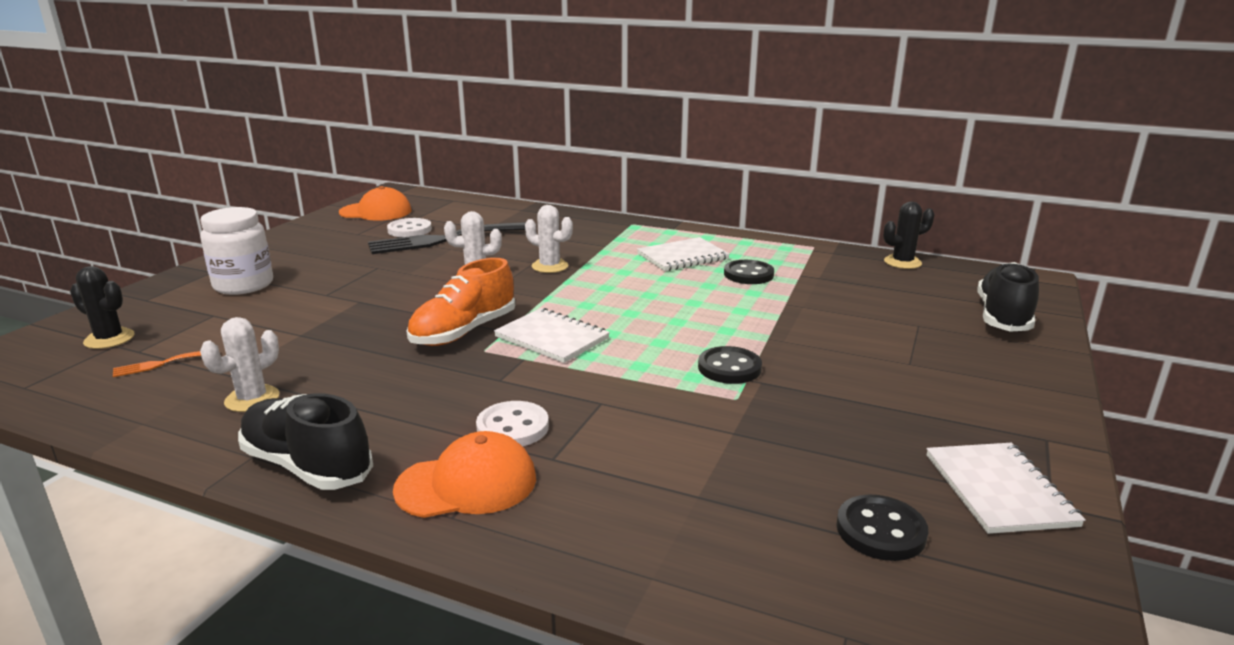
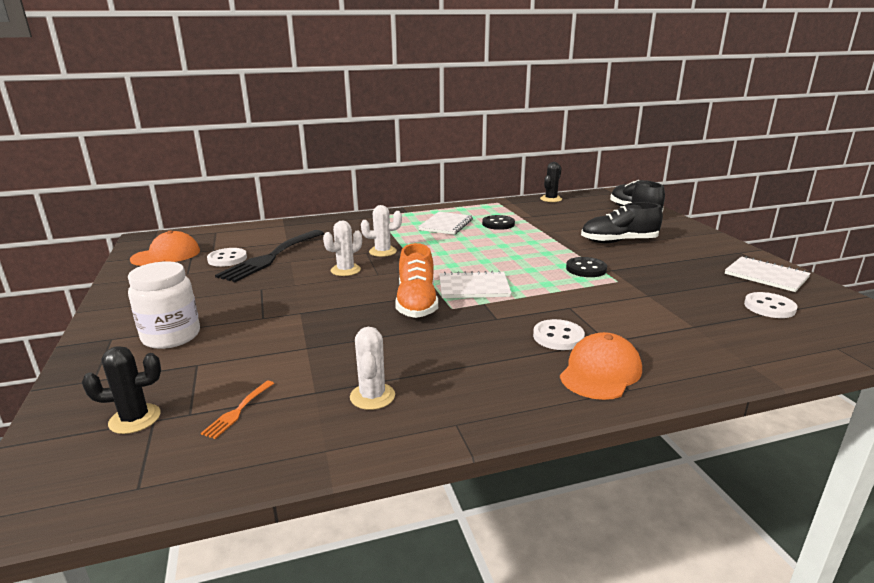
camera: 40 degrees left, 0 degrees up
black shoe [238,393,373,490] -> black shoe moved to [581,202,663,243]
black button [836,495,928,561] -> white button [744,292,797,318]

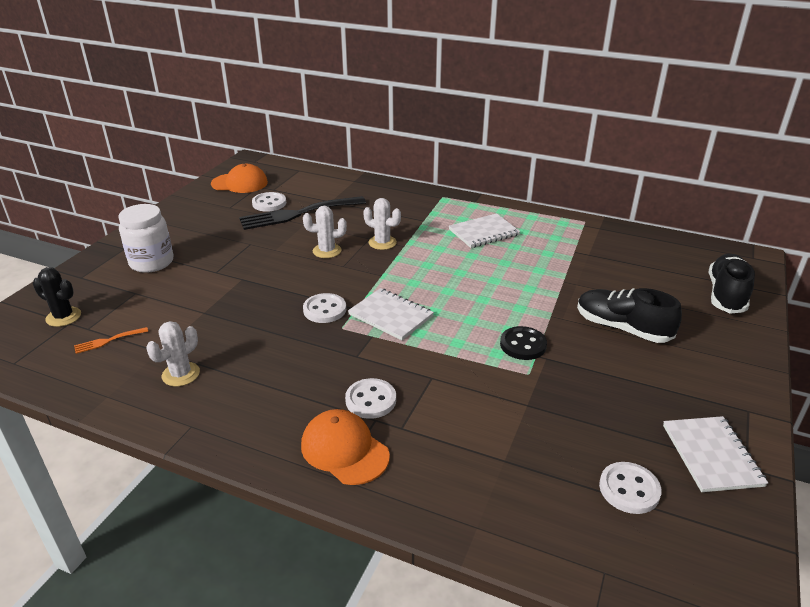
camera: 40 degrees right, 10 degrees up
orange shoe [395,243,438,318] -> white button [303,293,346,323]
black button [482,215,515,230] -> none
black cactus [540,162,562,202] -> none
orange cap [560,332,642,400] -> orange cap turned 120 degrees counterclockwise [301,409,390,485]

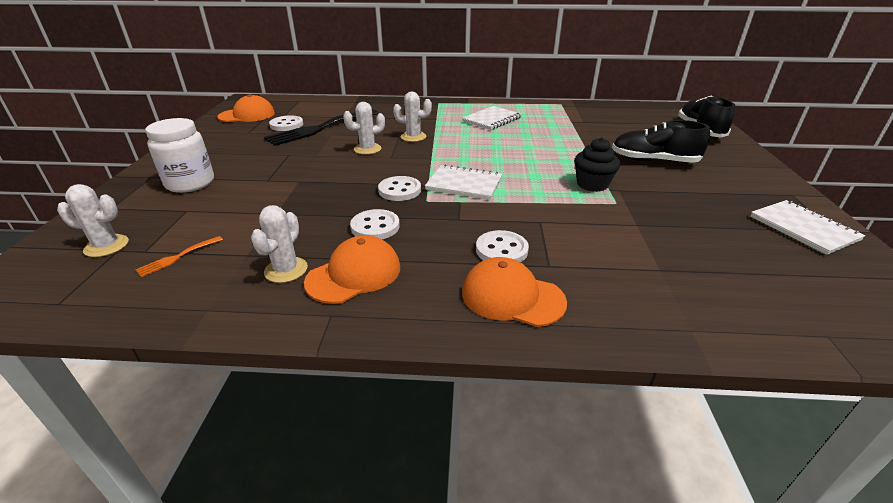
camera: 20 degrees left, 0 degrees up
black cactus [33,267,81,327] -> white cactus [57,184,129,257]
black button [500,326,547,360] -> black cupcake [574,138,620,192]
white button [599,462,662,514] -> white button moved to [350,209,400,239]
none -> orange cap [304,235,400,304]

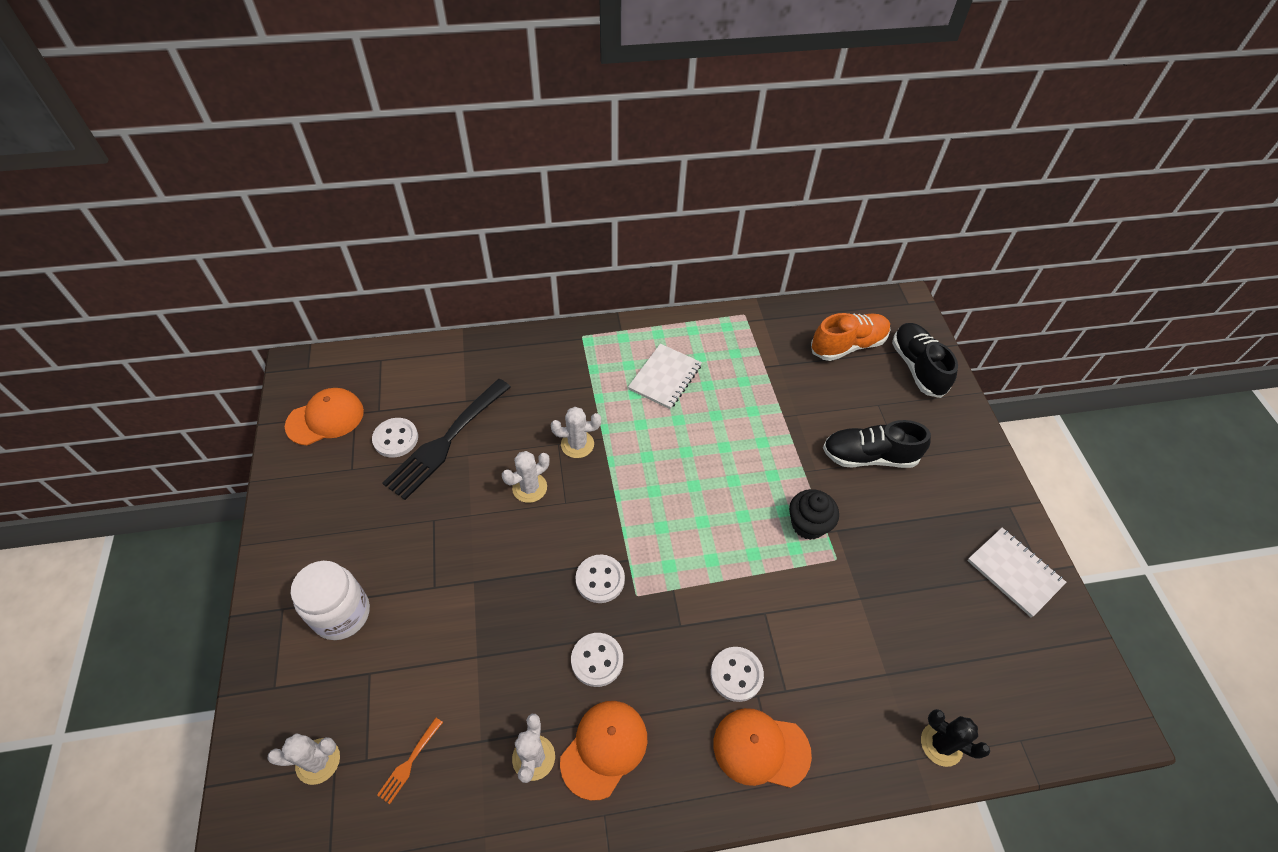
camera: 15 degrees left, 20 degrees up
white notebook [425,165,502,200] -> none
none -> orange shoe [811,313,891,361]
none -> black cactus [921,709,990,767]

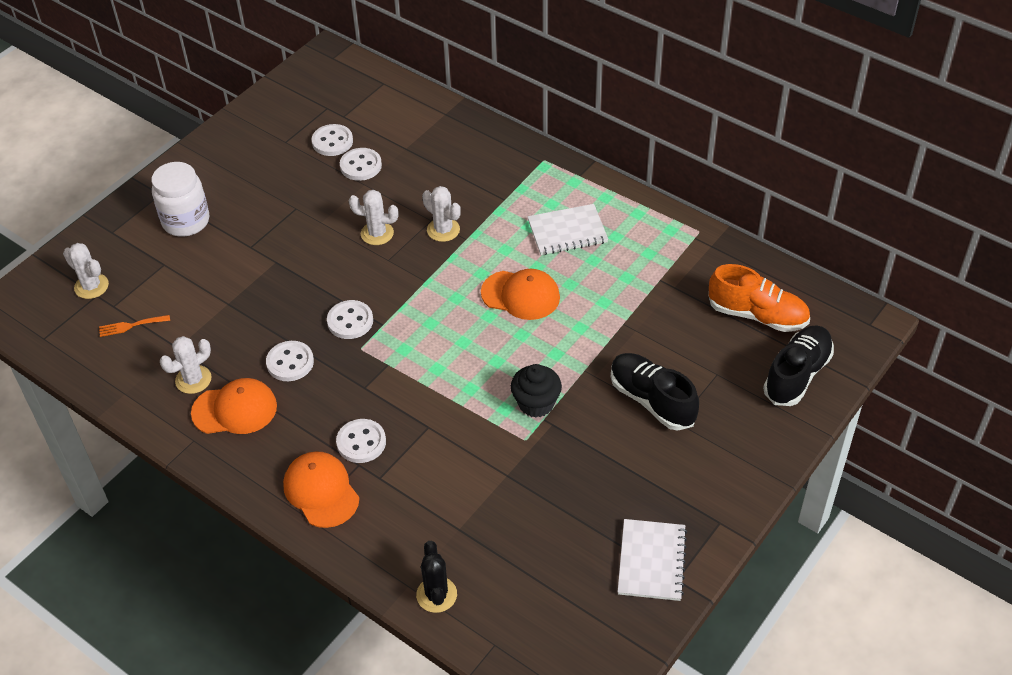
camera: 50 degrees right, 5 degrees down
orange cap [285,388,364,445] -> orange cap moved to [481,269,560,320]
black fork [382,379,511,500] -> white button [340,148,382,181]

